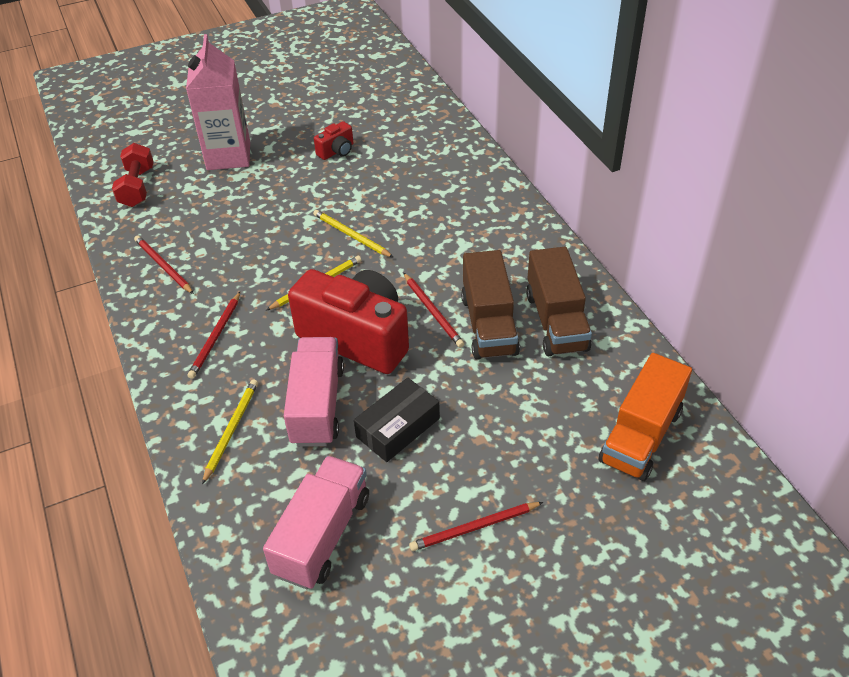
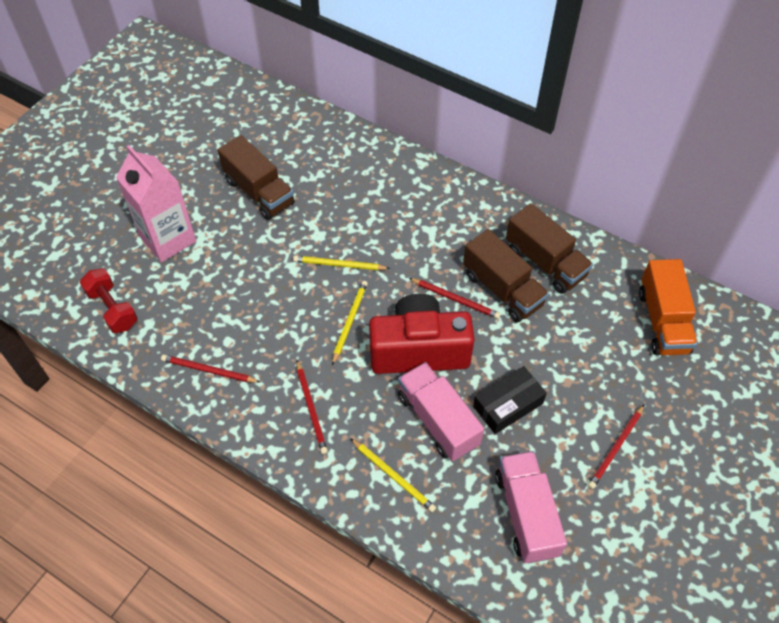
camera: 35 degrees left, 10 degrees up
yellow pencil [202,379,258,484] -> yellow pencil turned 150 degrees clockwise [350,438,436,512]
red camera [314,121,353,160] -> brown truck [218,135,295,220]
black box [354,378,440,462] -> black box turned 45 degrees clockwise [473,366,547,434]

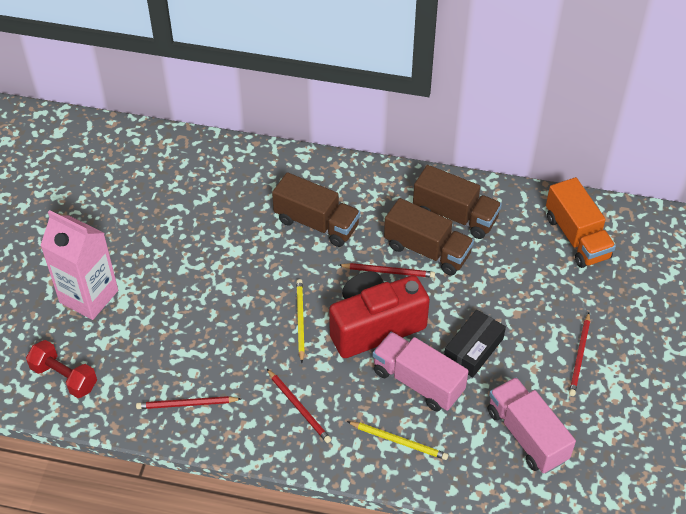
camera: 20 degrees left, 5 degrees down
brown truck [218,135,295,220] -> brown truck moved to [272,172,360,247]
yellow pencil [293,256,390,270] -> none

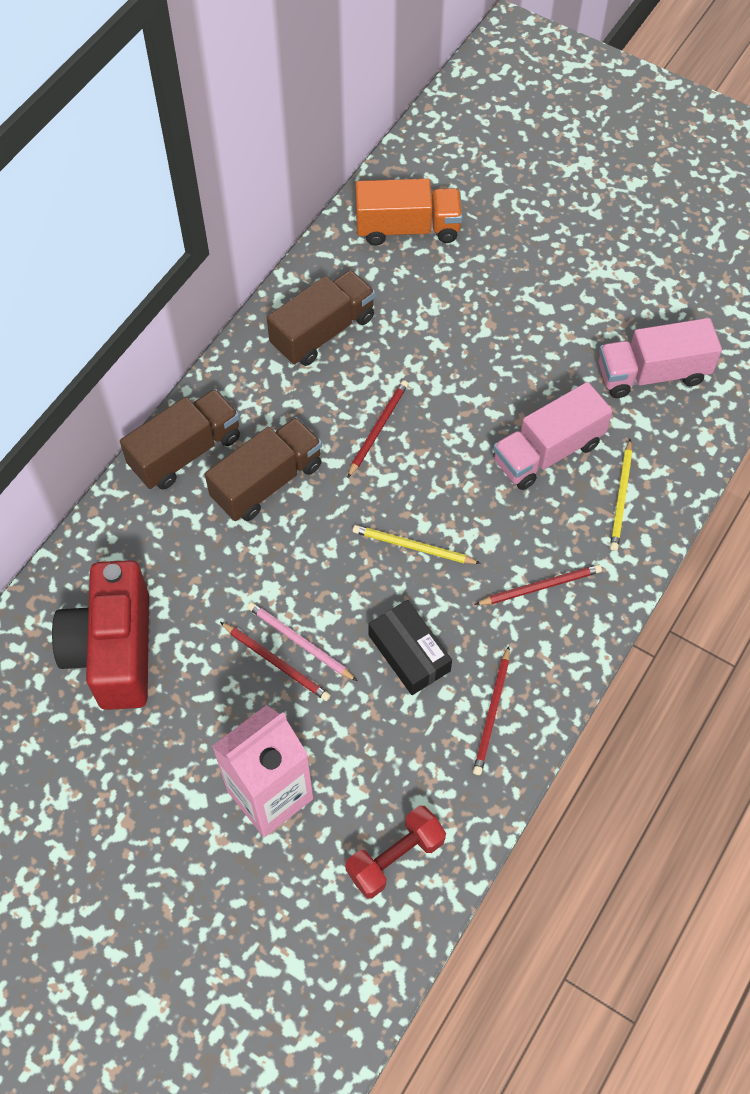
camera: 70 degrees left, 10 degrees up
red camera [329,271,430,358] -> red camera moved to [52,560,149,710]
yellow pencil [347,421,448,460] -> yellow pencil turned 150 degrees clockwise [610,439,632,551]
brown truck [384,198,474,276] -> brown truck moved to [120,389,240,490]
black box [444,310,506,377] -> black box moved to [368,600,452,695]
red pencil [569,313,590,396] -> red pencil moved to [220,622,331,701]
none -> pink pencil [247,602,357,681]

